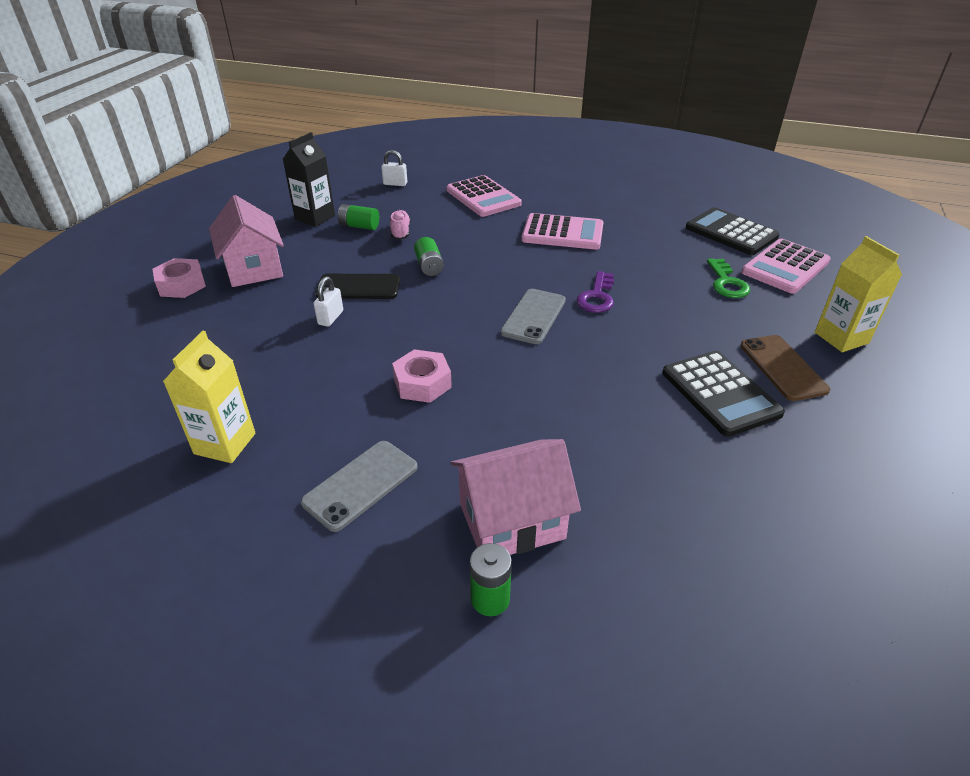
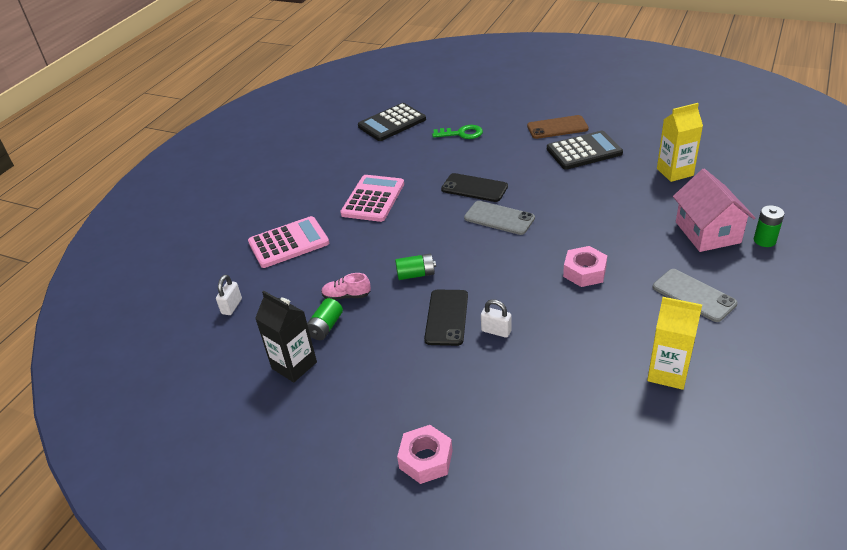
camera: 80 degrees left, 0 degrees up
pink house [209,195,284,287] -> none
purple key [576,271,614,313] -> black phone [441,173,508,202]
pink calculator [741,239,831,294] -> none
yellow carton [815,236,902,352] -> yellow carton moved to [657,103,703,182]

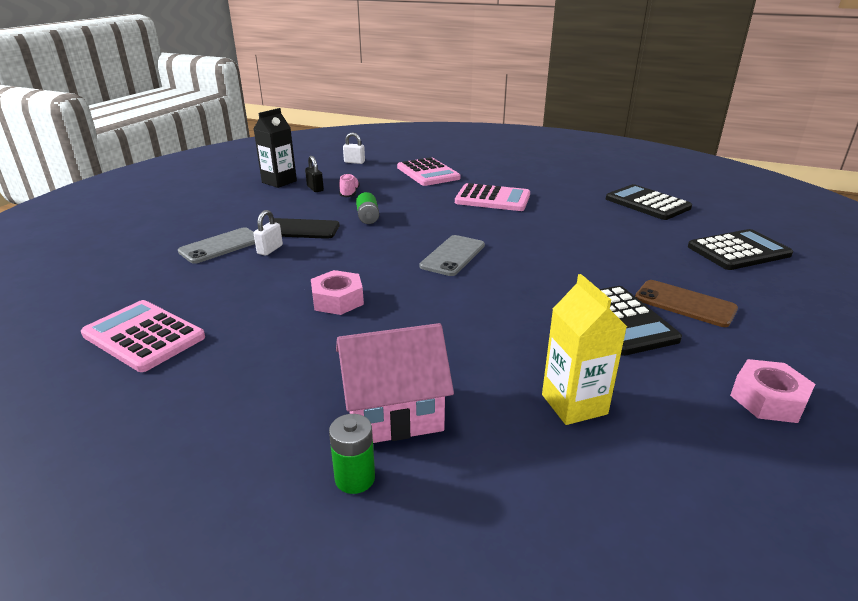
camera: 85 degrees right, 10 degrees down
green battery [307,298,343,340] -> black padlock [305,156,324,192]
pink nut [397,425,453,484] -> pink nut moved to [730,359,815,423]
green key [432,125,483,139] -> none
black phone [441,173,508,202] -> none
brown phone [527,115,589,139] -> brown phone turned 45 degrees counterclockwise [635,280,738,327]
yellow carton [647,297,702,390] -> pink calculator [81,300,205,372]
grey phone [653,269,738,322] -> grey phone moved to [178,227,255,264]
none -> black calculator [688,229,793,270]

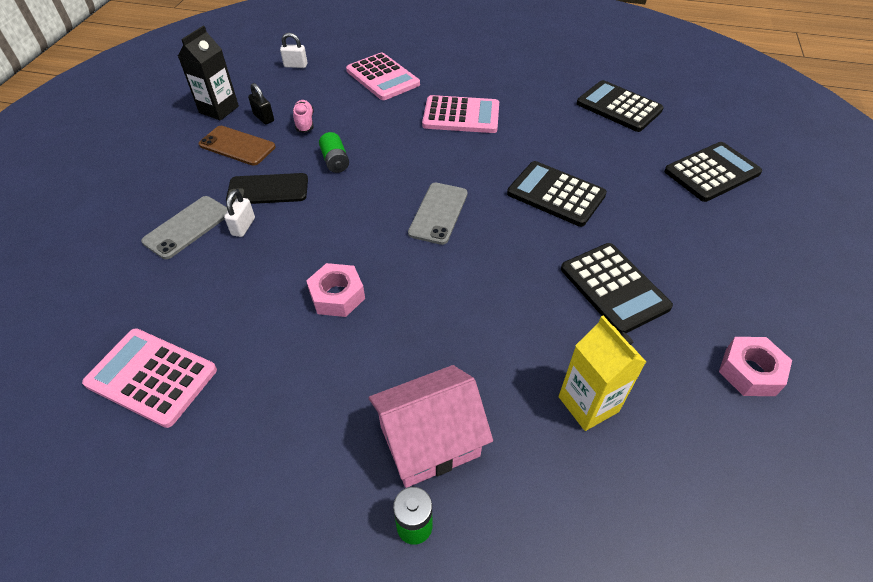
camera: 10 degrees left, 20 degrees up
brown phone [635,280,738,327] -> brown phone moved to [199,126,276,166]
none -> black calculator [507,161,607,227]

